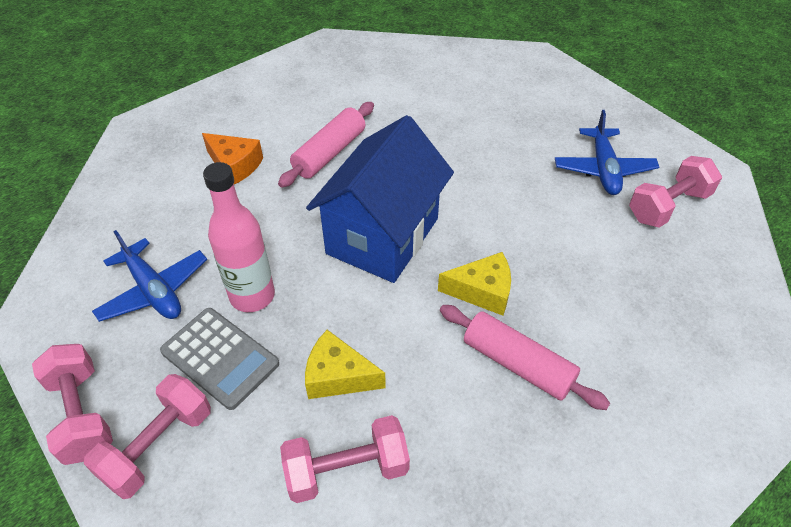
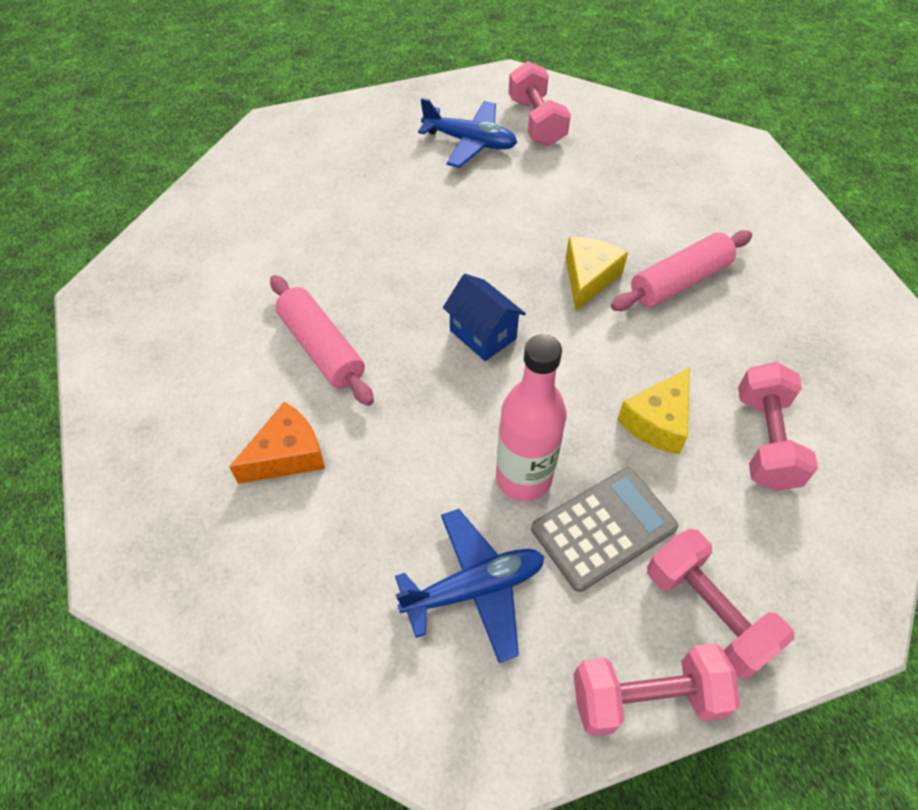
camera: 70 degrees left, 5 degrees up
blue house [306,115,454,283] -> blue house [443,274,526,361], size x0.48

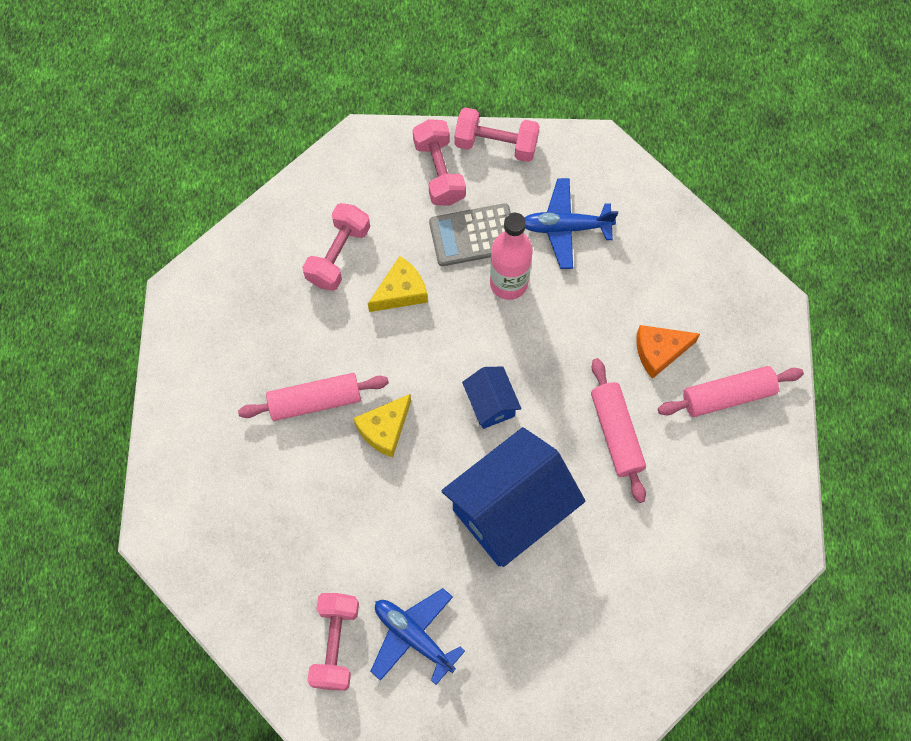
camera: 160 degrees left, 15 degrees up
none -> blue house [441,427,585,567]
none -> pink rolling pin [658,366,804,417]

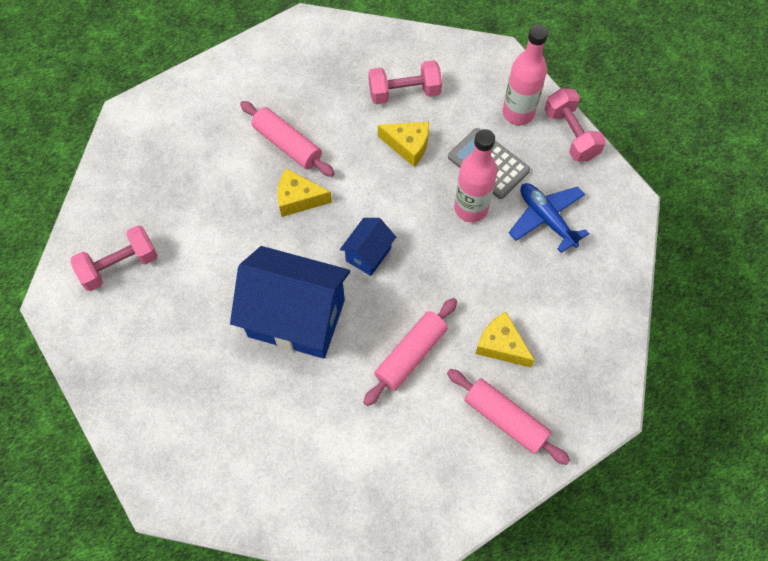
camera: 55 degrees right, 5 degrees down
blue plane [370,588,465,685] -> none
pink dumbbell [413,119,466,205] -> pink bottle [503,24,548,125]
orange cheese [636,325,700,379] -> yellow cheese [475,312,535,367]

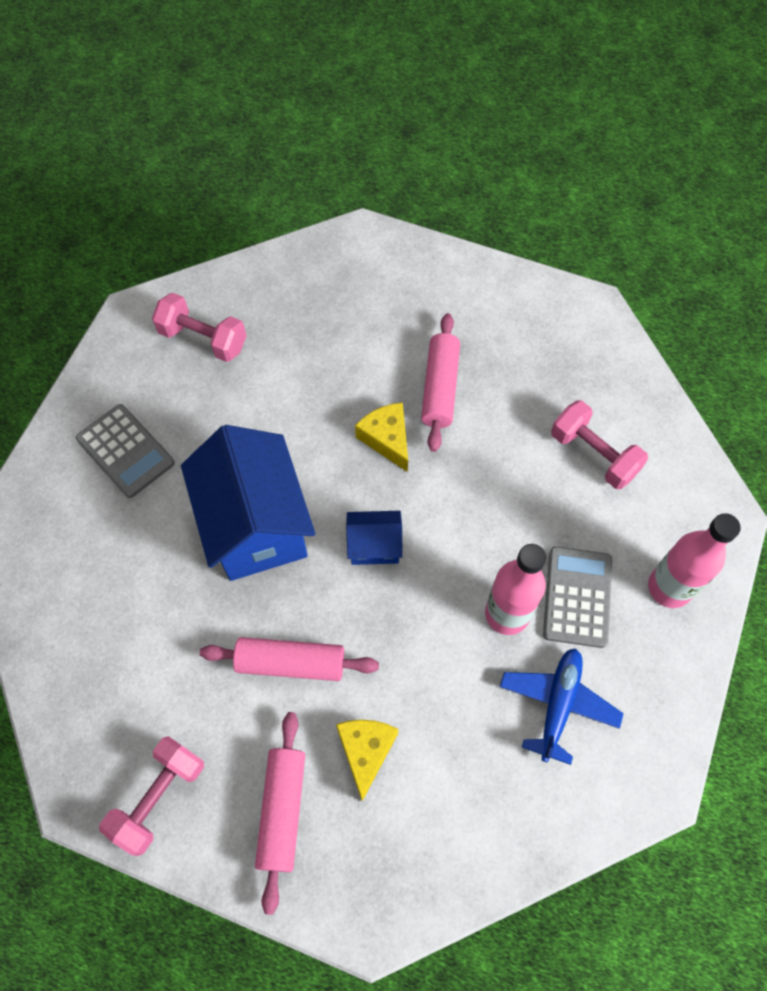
camera: 55 degrees right, 0 degrees up
yellow cheese [378,122,429,167] -> none
pink dumbbell [544,88,606,161] -> pink dumbbell moved to [99,736,204,856]
none -> grey calculator [76,404,175,498]

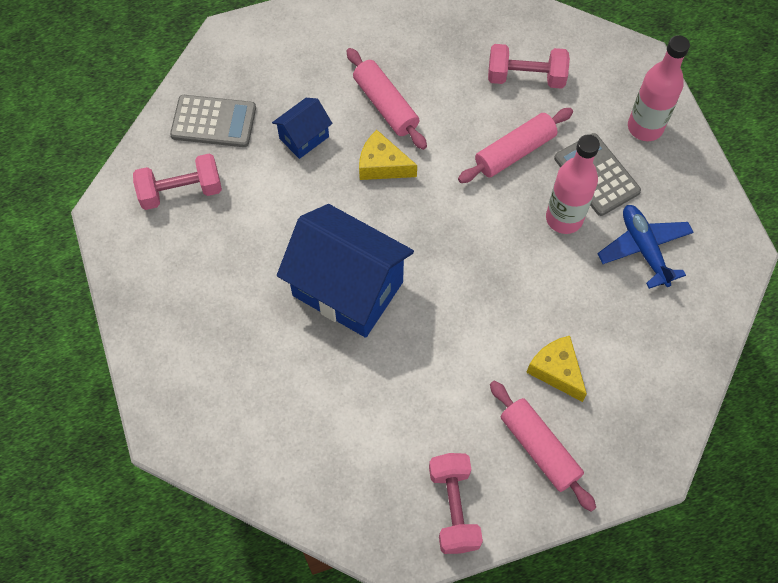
camera: 40 degrees left, 0 degrees up
grey calculator [76,404,175,498] -> grey calculator moved to [170,95,256,147]
pink rolling pin [200,637,379,681] -> pink rolling pin moved to [458,108,573,183]
blue house [346,511,403,565] -> blue house moved to [272,98,333,159]

